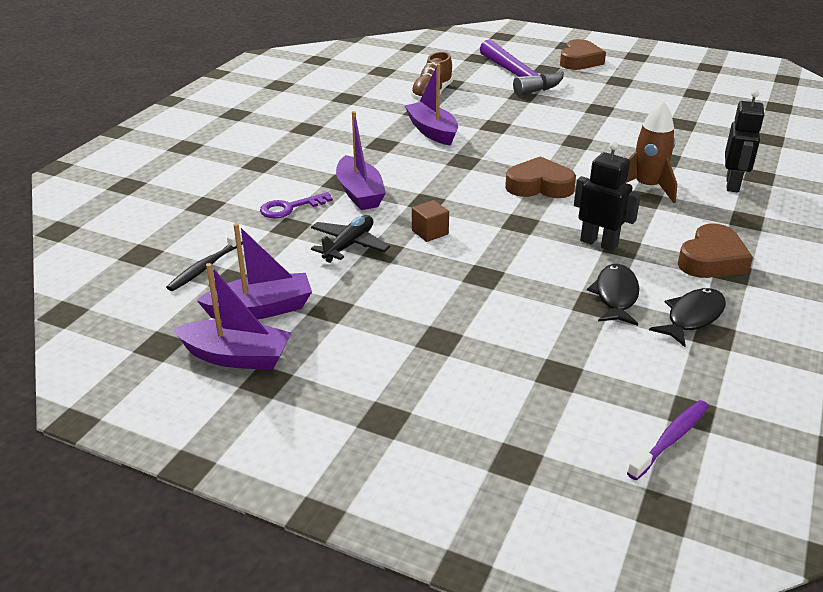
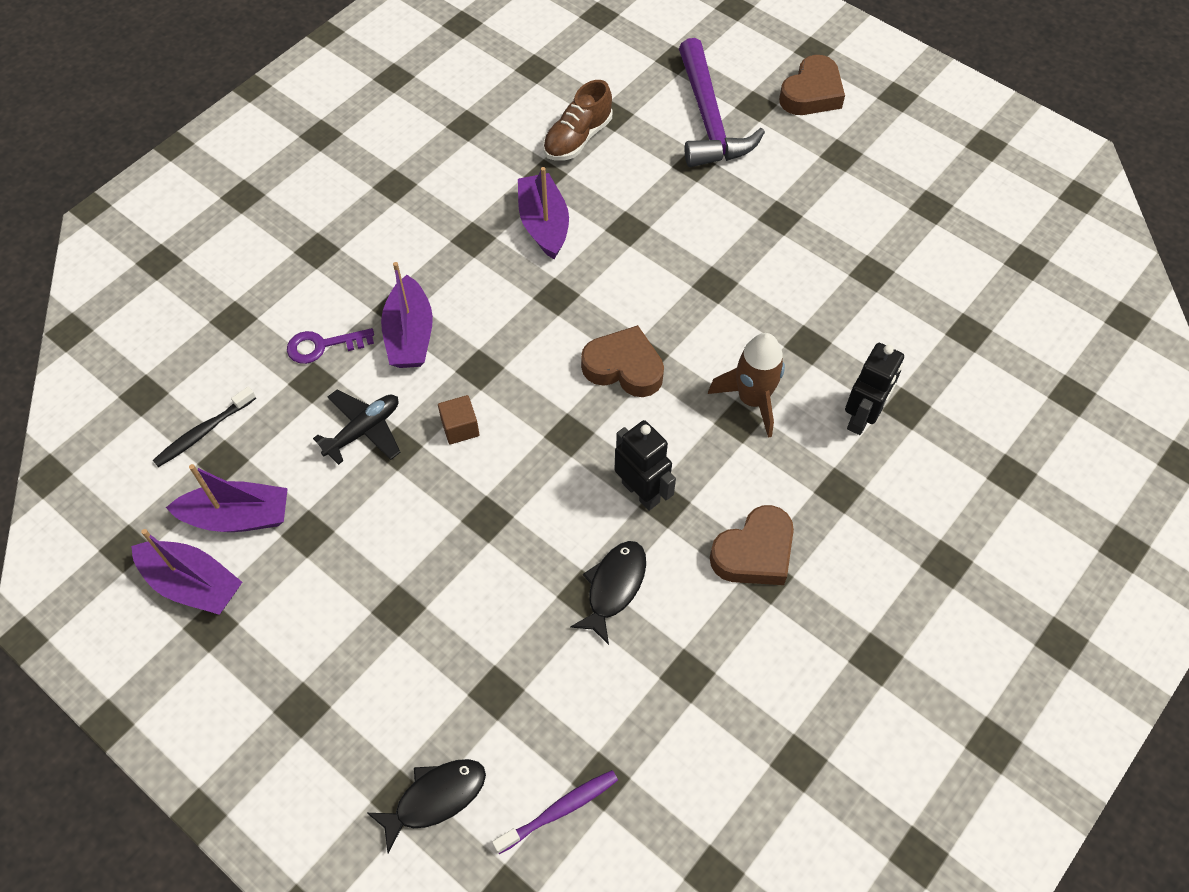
camera: 15 degrees right, 25 degrees up
black fish [649,288,726,347] -> black fish moved to [367,759,486,853]

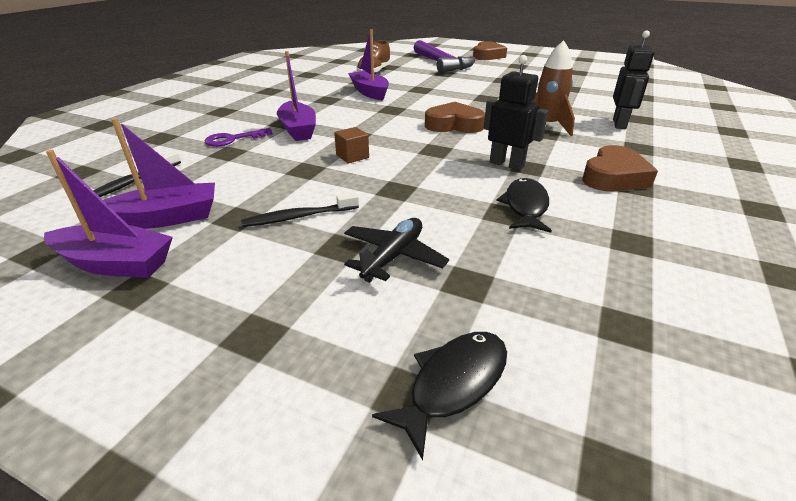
camera: 15 degrees left, 25 degrees down
black plane [313,390,400,465] -> black plane moved to [344,218,449,283]
purple toothbrush [492,770,618,854] -> none
none -> black toothbrush [241,193,359,227]

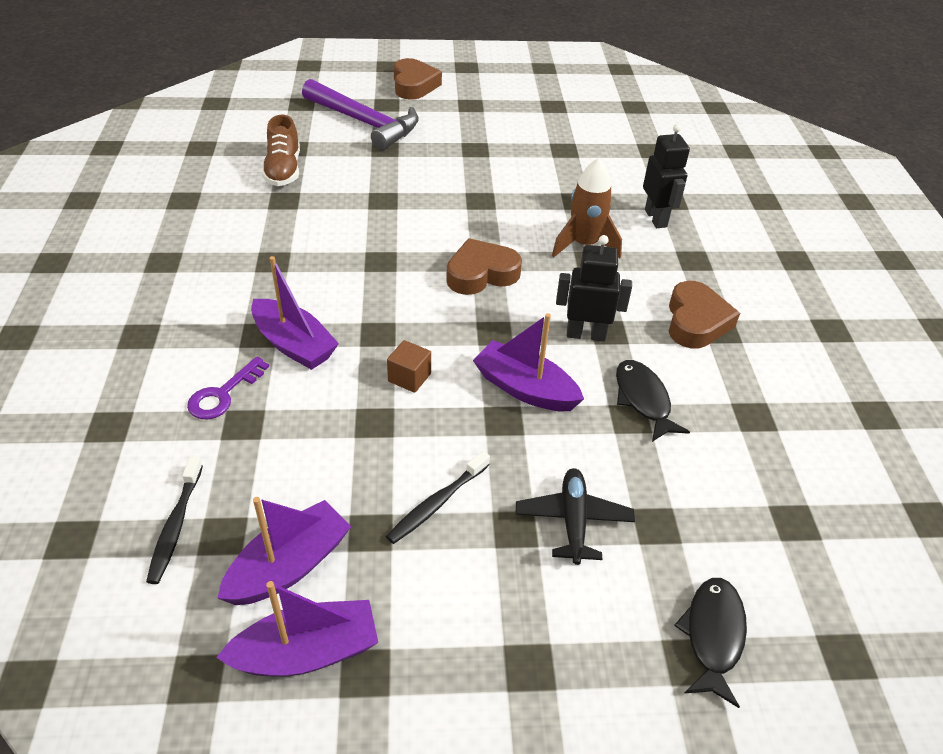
camera: 30 degrees left, 10 degrees up
purple boat [348,29,389,100] -> purple boat moved to [473,313,584,411]

